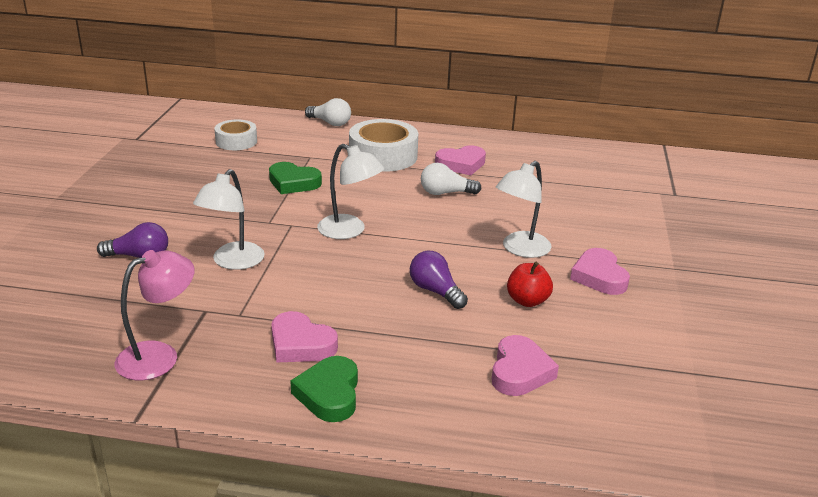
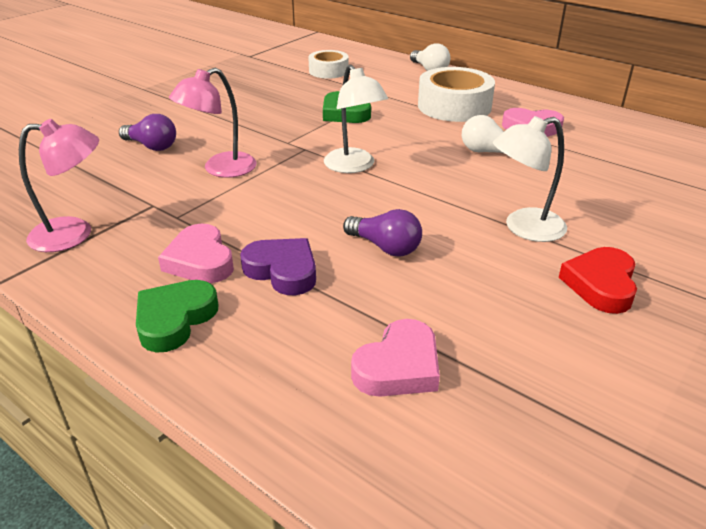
camera: 30 degrees right, 5 degrees up
white lamp [193,169,265,270] -> pink lamp [169,68,257,178]
purple light bulb [410,251,468,309] -> purple light bulb turned 135 degrees clockwise [343,209,422,257]
red apple [507,261,553,307] -> none
pink heart [570,248,630,295] -> red heart [559,247,637,314]
none -> purple heart [240,238,316,295]

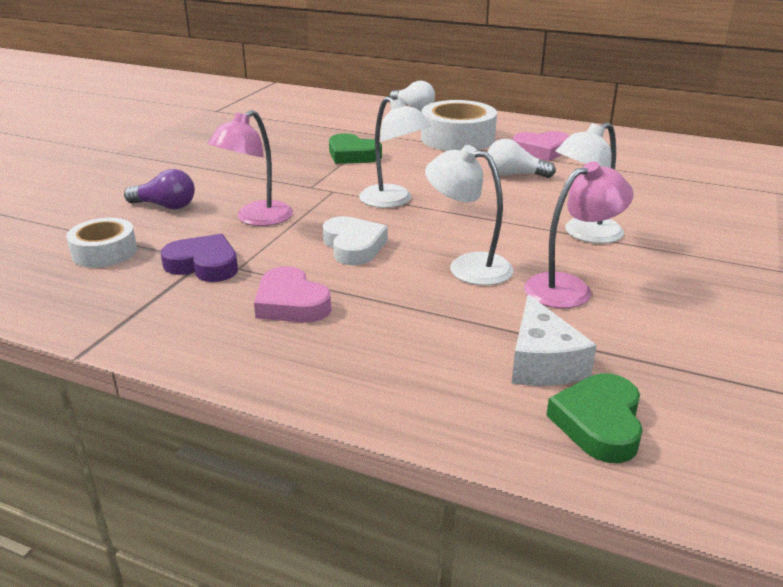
camera: 15 degrees left, 5 degrees down
pink lamp [19,119,99,252] -> pink lamp moved to [524,161,634,308]
green heart [136,280,219,353] -> green heart moved to [546,373,643,463]
purple heart [240,238,316,295] -> purple heart moved to [161,234,238,282]
white tape [308,50,349,79] -> white tape moved to [66,218,137,268]
purple light bulb [343,209,422,257] -> white lamp [425,145,514,285]
pink heart [351,319,440,397] -> white cheese [512,294,597,386]
red heart [559,247,637,314] -> none
none -> white heart [323,216,388,265]

